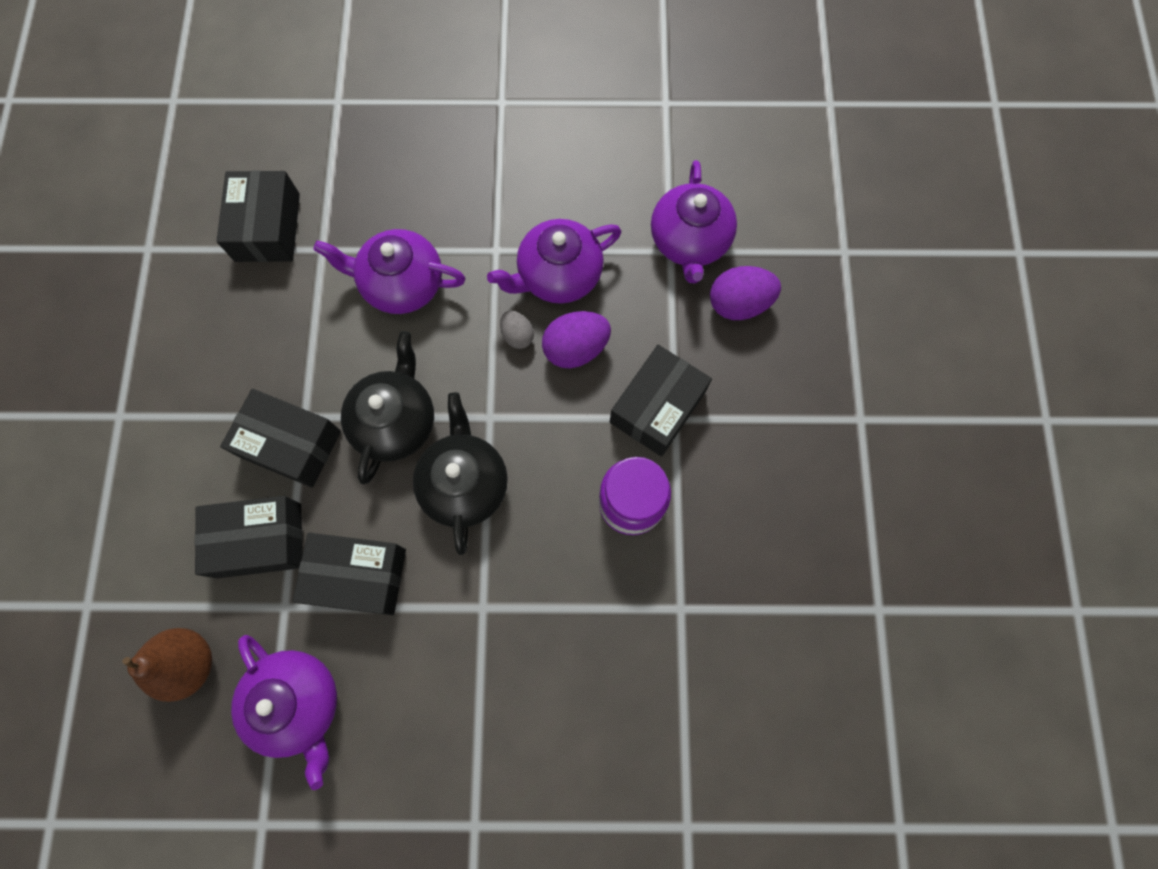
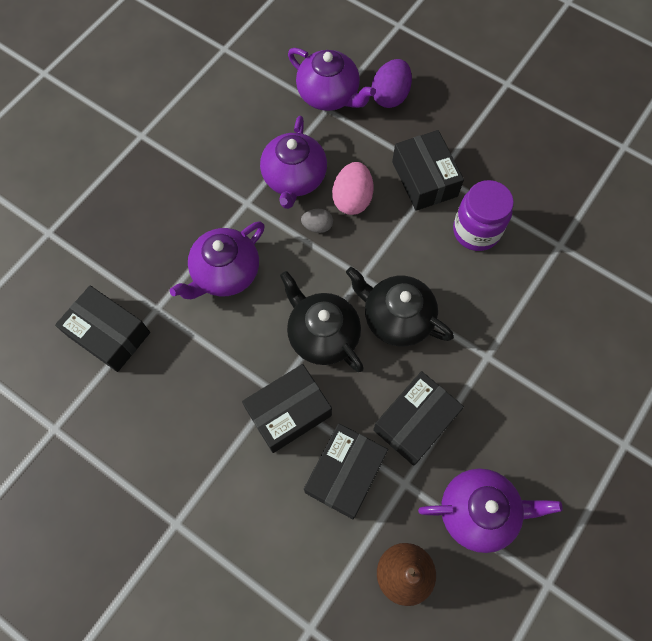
camera: 55 degrees left, 5 degrees down
purple egg [542,311,611,368] -> pink egg [332,162,373,215]

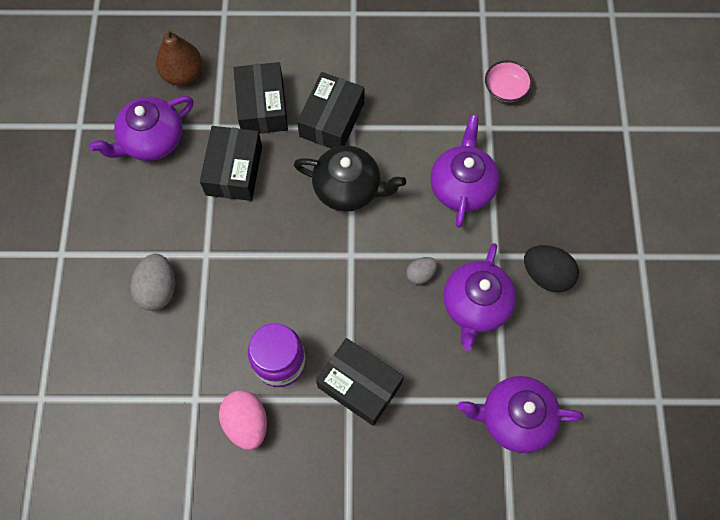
camera: 145 degrees right, 0 degrees up
black box [55,286,150,372] -> pink bowl [485,60,532,102]
purple teapot [260,116,327,209] -> purple teapot turned 135 degrees counterclockwise [443,243,516,351]
pink egg [332,162,373,215] -> pink egg moved to [219,390,267,450]
black teapot [346,267,454,346] -> none
purple egg [371,59,412,108] -> none
none -> grey egg [130,254,175,311]
none -> black egg [524,245,579,292]

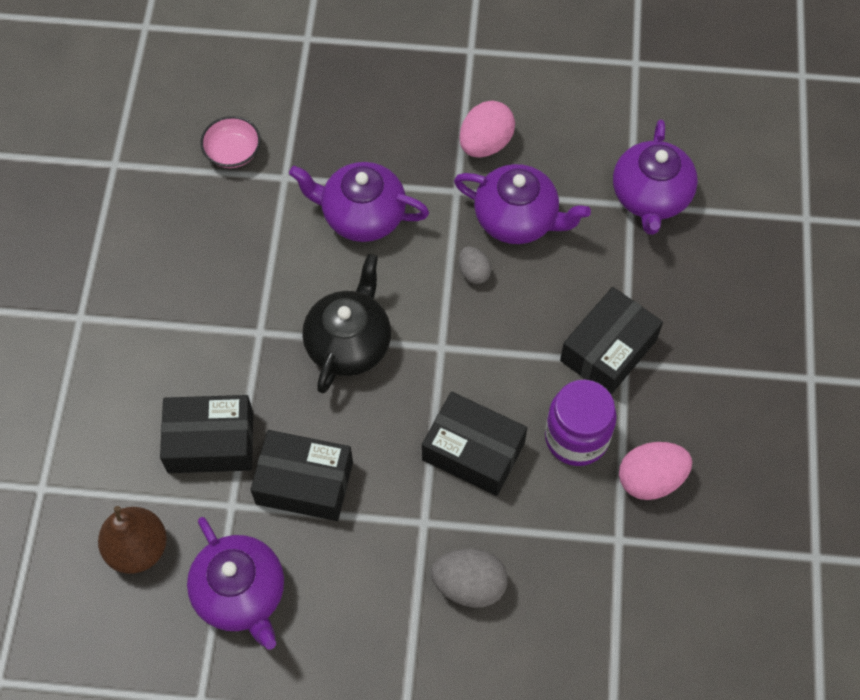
camera: 85 degrees left, 5 degrees down
black box [297,72,364,149] -> black box moved to [422,392,527,496]
black egg [524,245,579,292] -> pink egg [459,101,515,157]

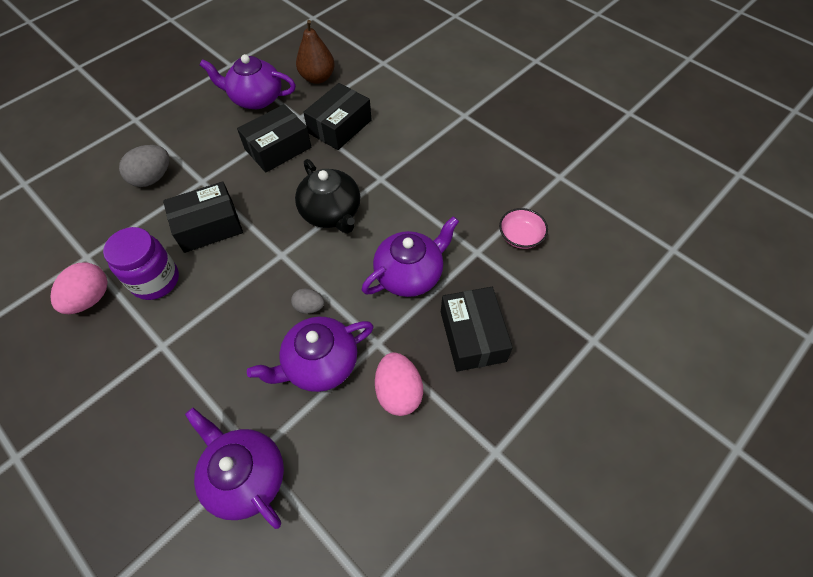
camera: 130 degrees right, 5 degrees down
black box [560,287,663,395] -> black box moved to [441,287,513,372]

